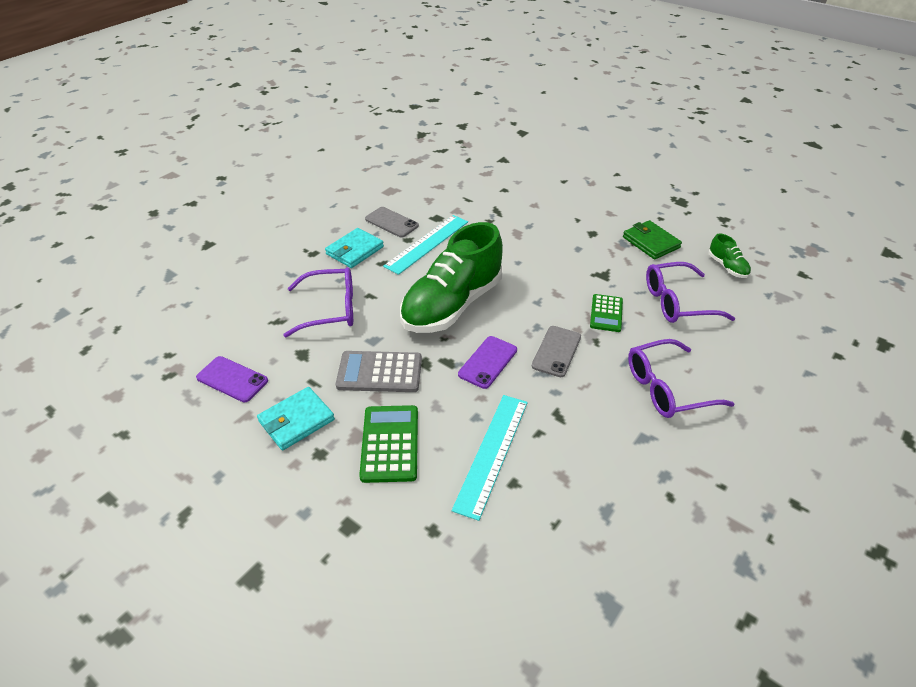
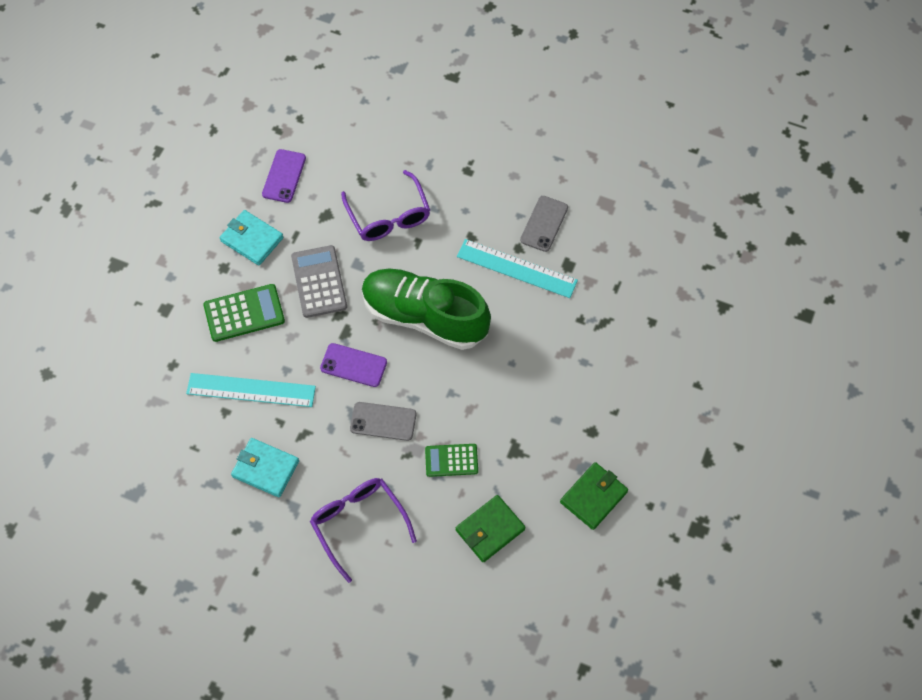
camera: 75 degrees right, 20 degrees up
turquoise wallet [325,228,384,268] -> turquoise wallet moved to [231,438,299,498]
purple glasses [646,262,735,323] -> green wallet [456,495,525,562]
green shoe [708,234,751,278] -> none

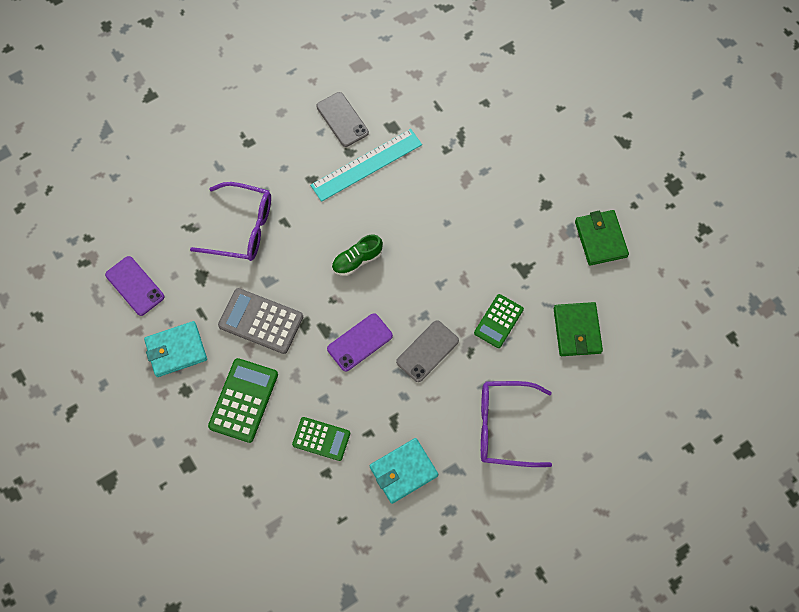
camera: 55 degrees left, 5 degrees up
turquoise ruler [186,373,316,407] -> green calculator [292,417,350,461]
green shoe [362,268,491,350] -> green shoe [332,235,383,276], size x0.41

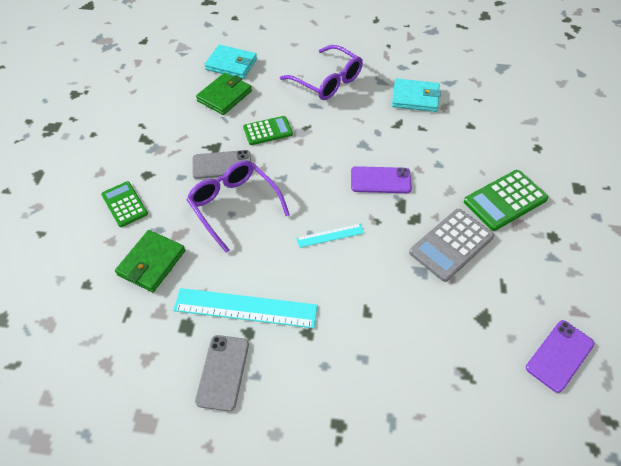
camera: 140 degrees left, 15 degrees down
purple phone [105,256,164,316] -> purple phone turned 45 degrees clockwise [526,320,594,393]
turquoise wallet [144,321,207,377] -> turquoise wallet moved to [204,45,257,79]
purple glasses [190,182,271,261] -> purple glasses moved to [187,160,290,253]
grey calculator [218,288,303,354] -> grey calculator turned 75 degrees clockwise [409,209,494,282]
green calculator [292,417,350,461] -> green calculator moved to [101,181,148,227]
green shoe [332,235,383,276] -> turquoise ruler [296,224,364,248]
grey phone [396,320,459,382] -> grey phone moved to [192,150,251,179]
green wallet [575,210,629,266] -> green wallet moved to [115,230,185,292]

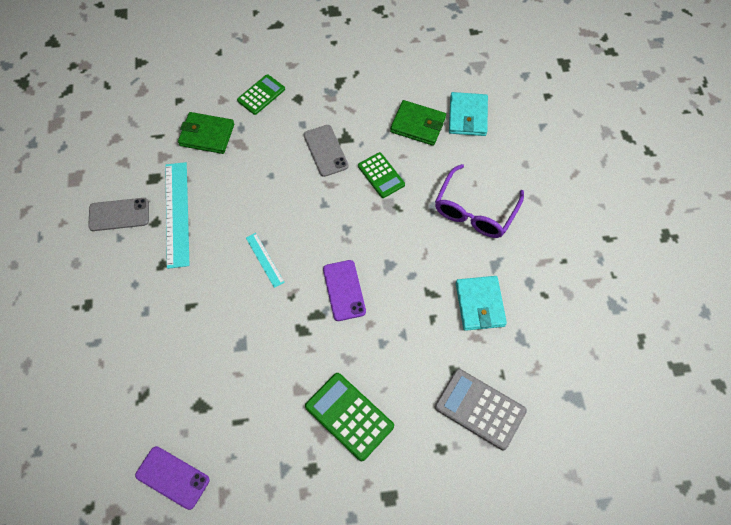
camera: 75 degrees right, 10 degrees up
purple glasses [187,160,290,253] -> none
grey calculator [409,209,494,282] -> grey calculator moved to [435,369,527,450]

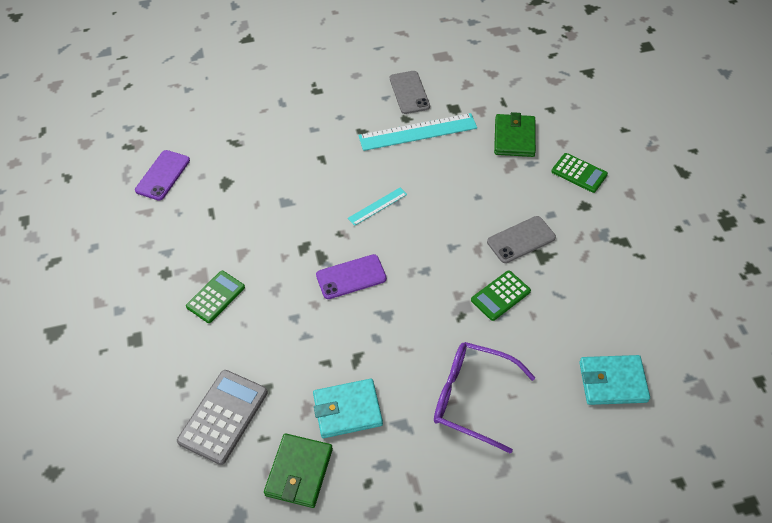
camera: 85 degrees right, 10 degrees down
green calculator [305,373,394,461] -> green calculator [186,271,245,323], size x0.67
green wallet [390,100,446,146] -> green wallet moved to [264,433,333,508]

